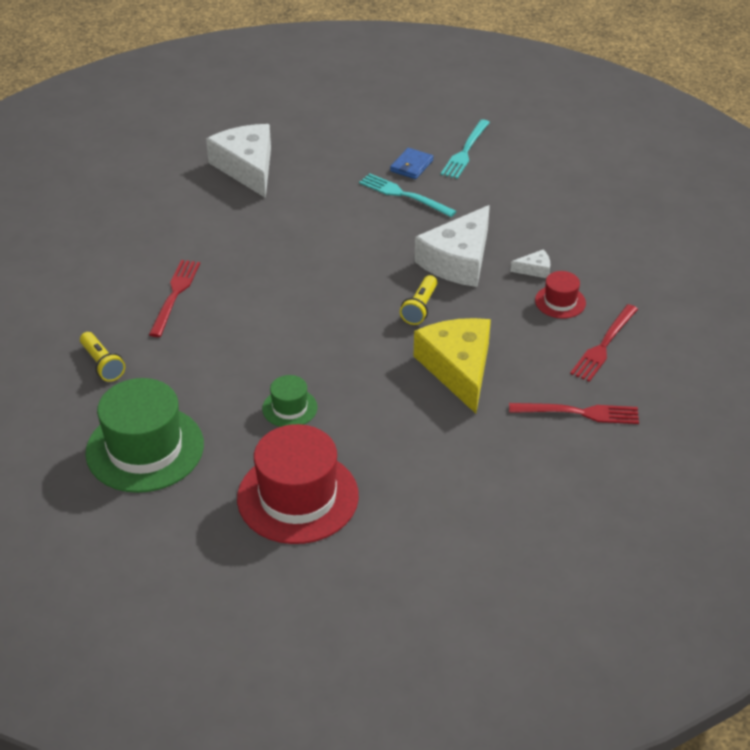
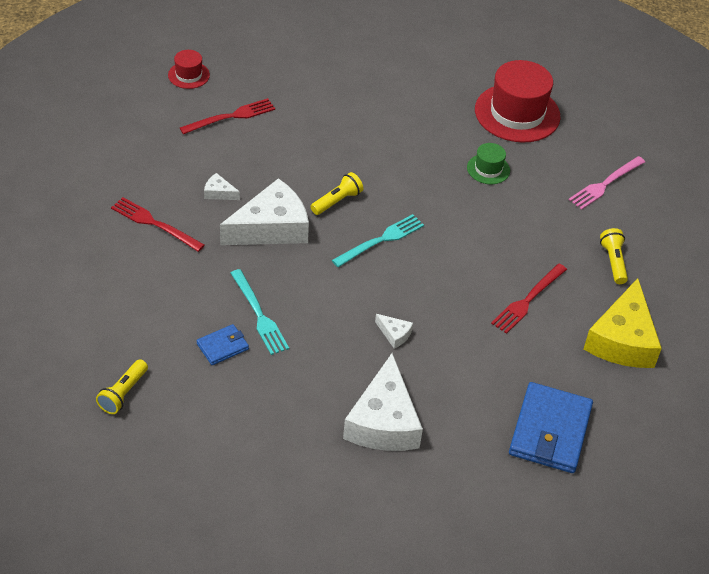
camera: 155 degrees left, 5 degrees up
green hat [86,378,204,493] -> pink fork [569,156,645,210]
yellow cheese [414,318,491,414] -> yellow cheese moved to [584,278,662,368]
turquoise fork [441,119,490,179] -> turquoise fork moved to [332,214,424,267]
red fork [509,403,639,424] -> red fork moved to [111,197,205,252]
red hat [535,271,586,319] -> red hat moved to [168,50,210,89]
none -> yellow flashlight [96,359,148,414]
none -> white cheese [375,314,413,349]
none -> blue wallet [509,382,593,473]

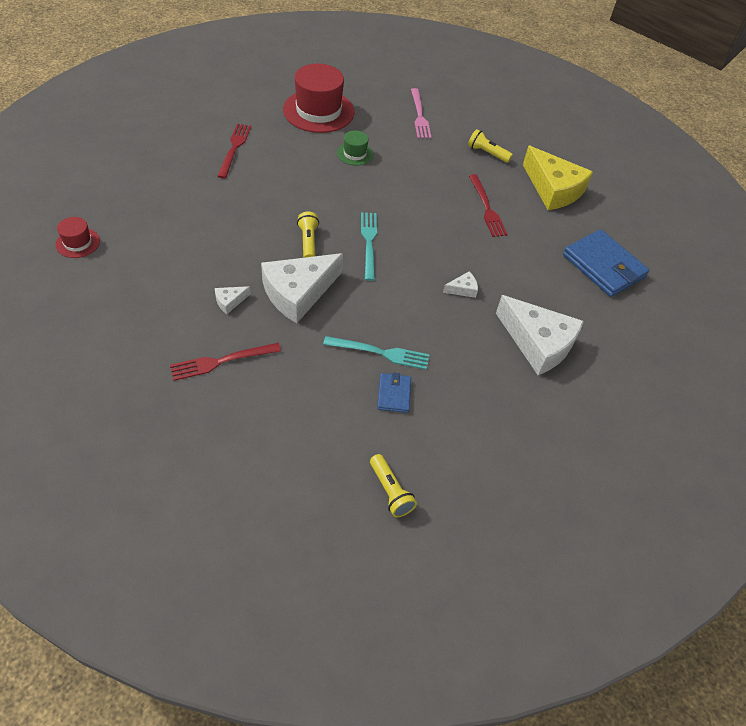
camera: 55 degrees left, 5 degrees up
red fork [180,98,275,134] -> red fork moved to [217,123,251,178]
white cheese [220,178,309,245] -> white cheese turned 135 degrees counterclockwise [261,253,343,323]

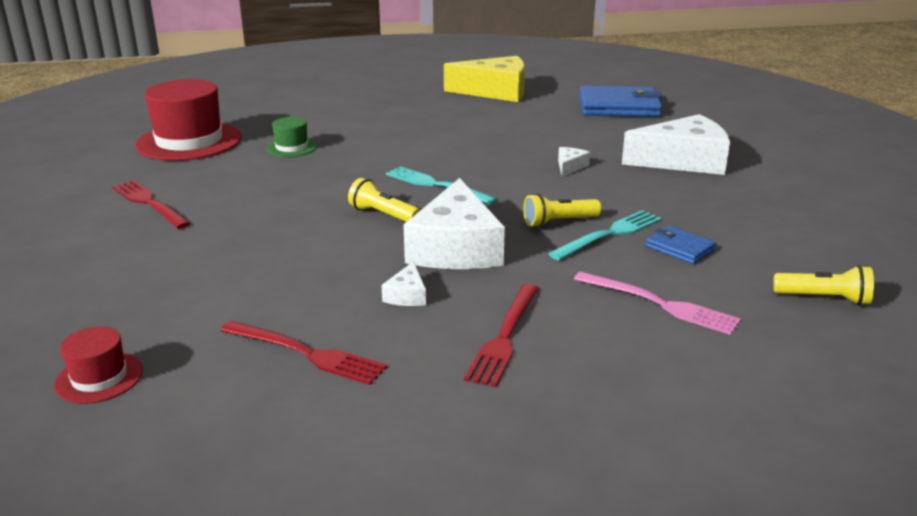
camera: 45 degrees left, 25 degrees down
pink fork [411,88,432,139] -> pink fork moved to [574,271,741,335]
yellow flashlight [468,129,513,163] -> yellow flashlight moved to [523,194,601,227]
red fork [469,174,508,237] -> red fork moved to [220,321,387,385]

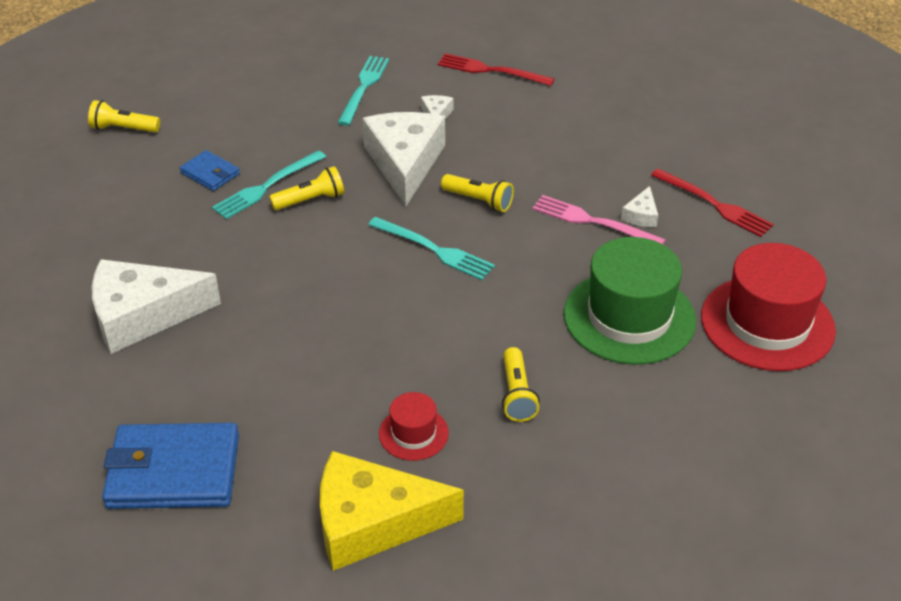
camera: 175 degrees right, 15 degrees up
red hat [54,326,143,404] -> red hat moved to [379,392,449,461]
green hat [266,117,317,157] -> green hat [564,237,696,364], size x2.06
red fork [464,284,539,387] -> turquoise fork [337,56,389,126]
white cheese [558,147,590,176] -> white cheese moved to [621,186,658,227]
pink fork [574,271,741,335] -> pink fork moved to [532,195,666,244]
none -> yellow flashlight [502,347,540,422]

